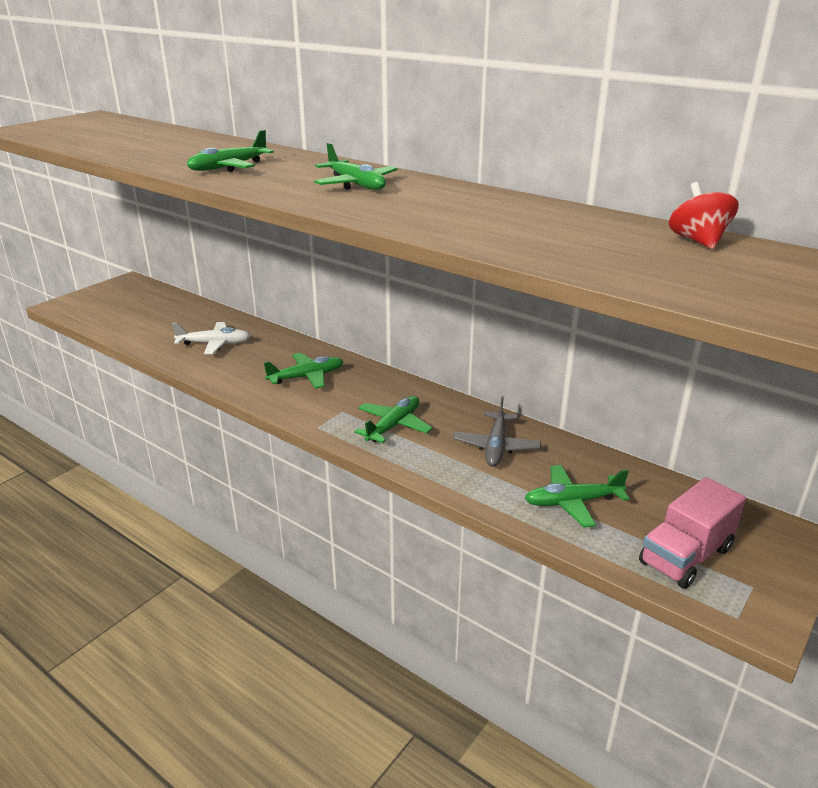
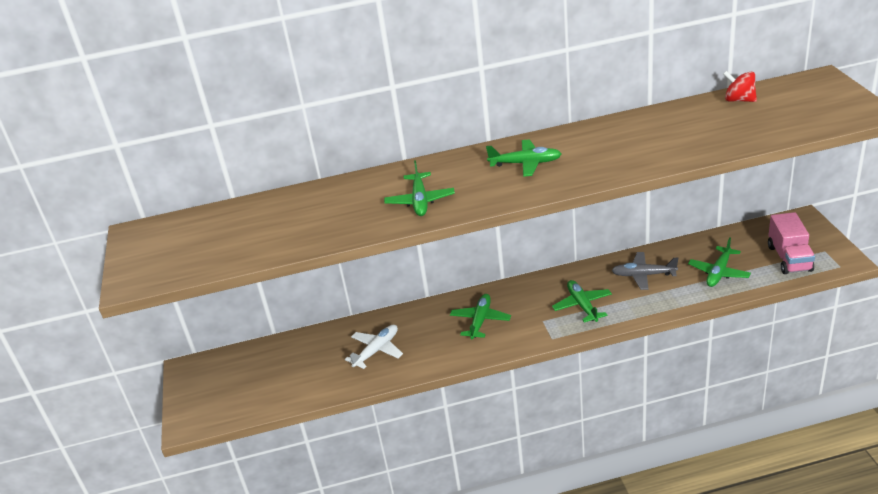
camera: 45 degrees left, 5 degrees up
grey plane [453,397,541,467] -> grey plane turned 135 degrees clockwise [611,252,678,290]

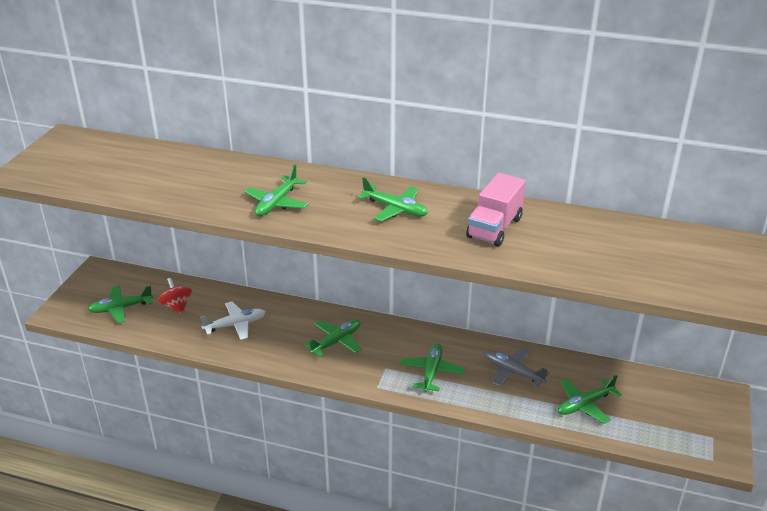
camera: 25 degrees right, 0 degrees up
red spinning top [723,71,757,102] -> red spinning top moved to [159,278,192,314]
pink truck [768,212,815,274] -> pink truck moved to [466,173,526,246]
none -> green plane [88,286,153,323]

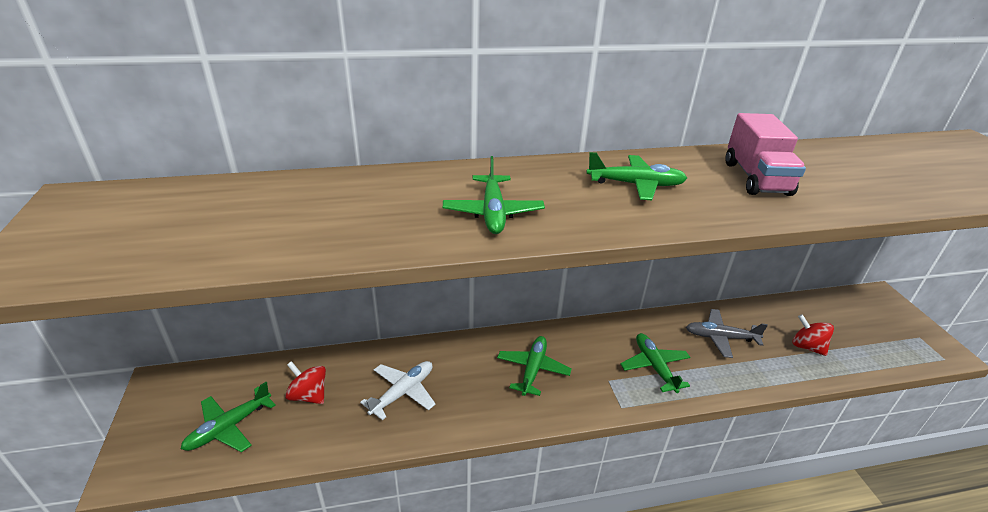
camera: 30 degrees left, 0 degrees up
green plane [558,375,622,424] -> red spinning top [792,314,834,356]

